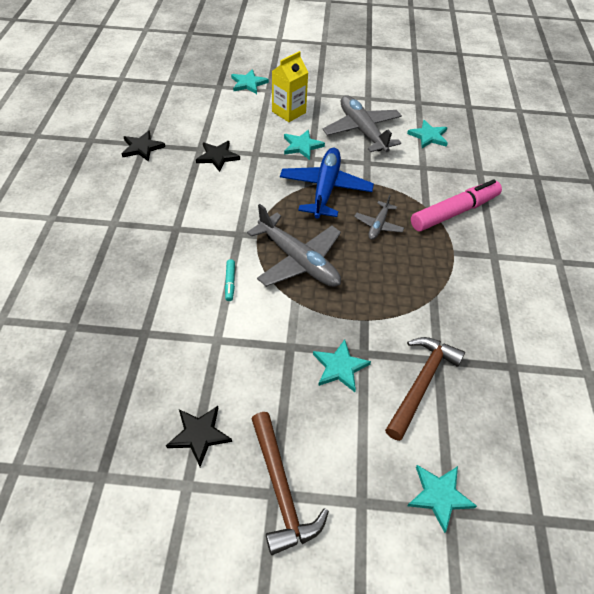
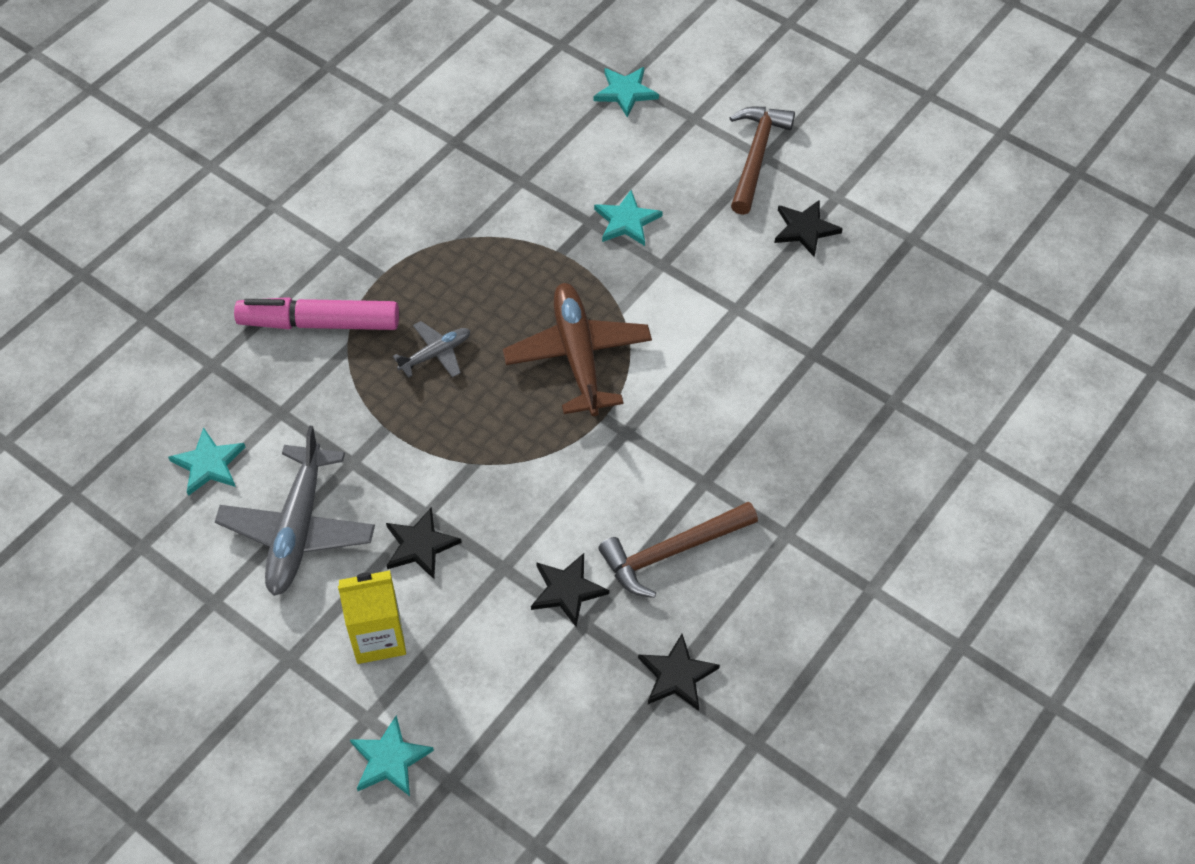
camera: 145 degrees left, 5 degrees up
turquoise marker [225,259,235,301] -> none
grey plane [247,204,341,287] -> brown plane [503,283,652,416]
blue plane [280,148,374,218] -> none
turquoise star [284,130,325,160] -> black star [386,507,462,579]
brown hammer [385,337,465,441] -> brown hammer moved to [598,501,758,598]

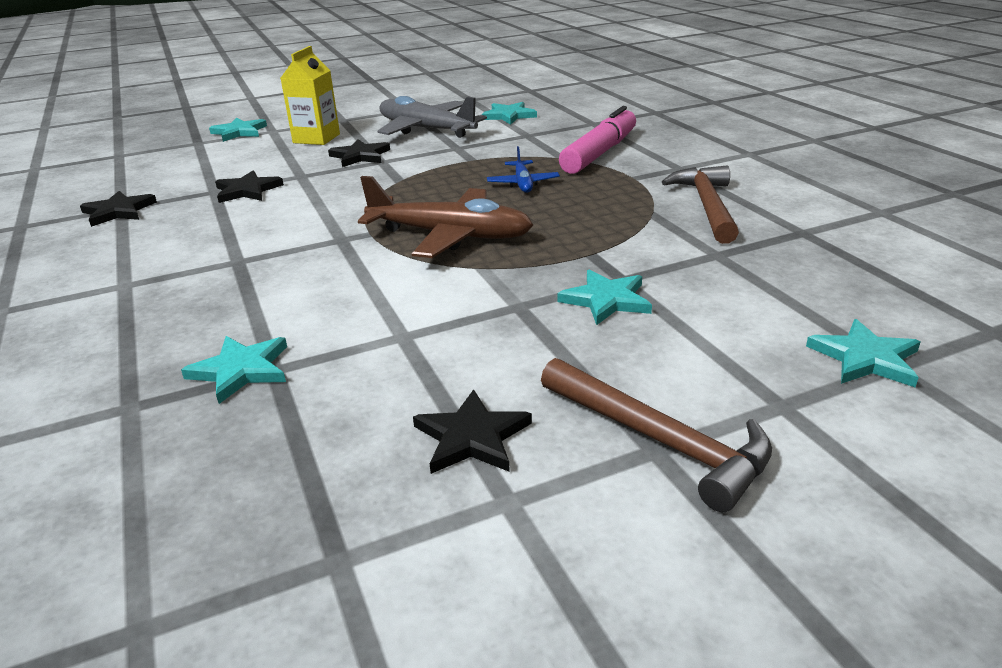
camera: 120 degrees right, 25 degrees down
grey plane [393,321,470,378] -> blue plane [487,146,560,193]
brown hammer [598,501,758,598] -> brown hammer moved to [662,165,739,244]
none -> turquoise star [181,336,287,404]

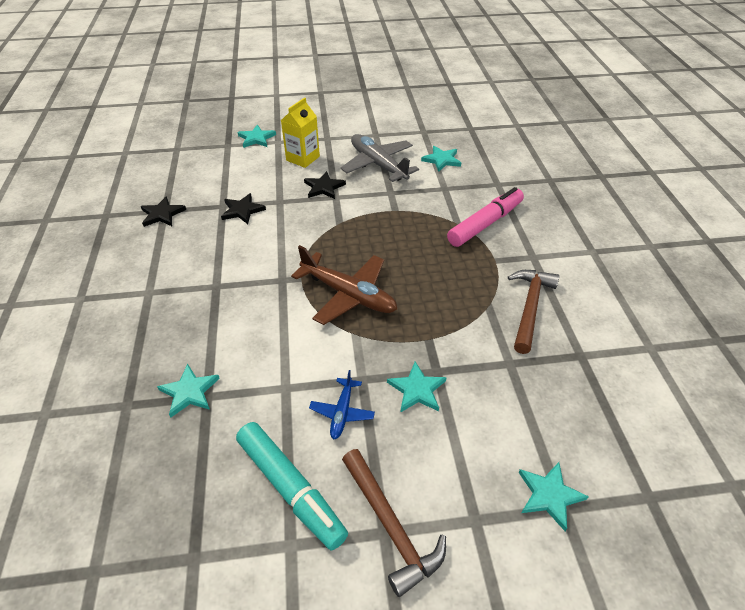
camera: 15 degrees right, 15 degrees up
black star [413,389,532,474] -> turquoise marker [236,422,348,550]
blue plane [487,146,560,193] -> blue plane moved to [309,370,375,439]

